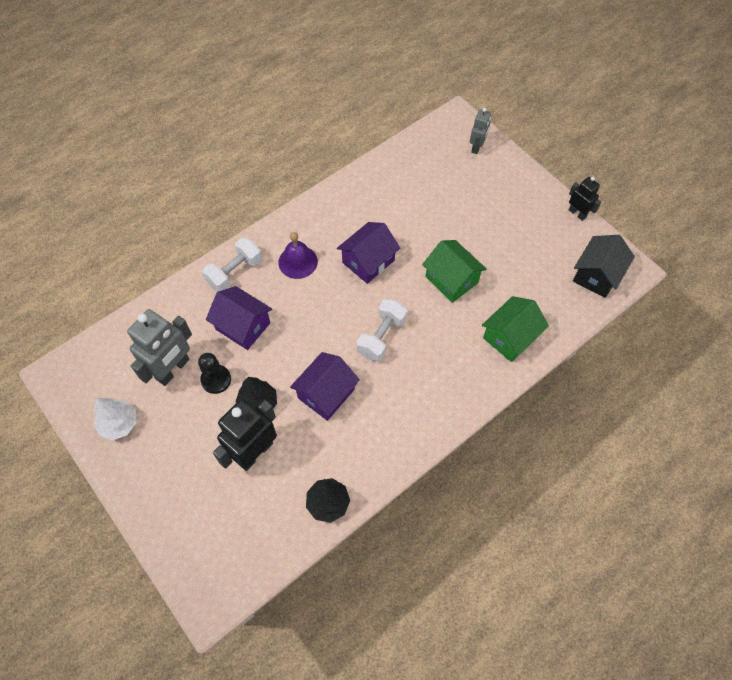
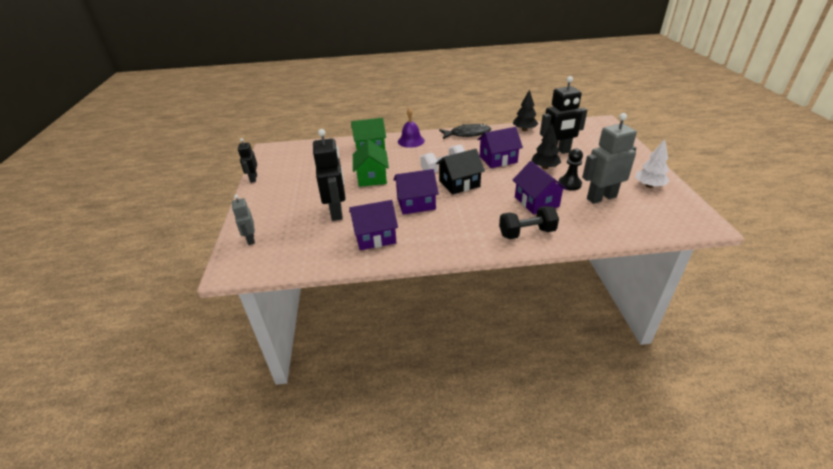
camera: 145 degrees left, 25 degrees down
white dumbbell [202,237,262,292] -> black dumbbell [499,206,559,239]
purple bell [278,232,318,279] -> purple bell moved to [398,108,425,148]
grey robot [470,108,491,154] -> grey robot turned 75 degrees counterclockwise [232,195,255,245]
black house [573,235,635,298] -> black house moved to [436,149,485,195]
none -> black robot [313,129,346,221]
none -> purple house [349,200,398,250]
none -> black fish [439,124,491,139]

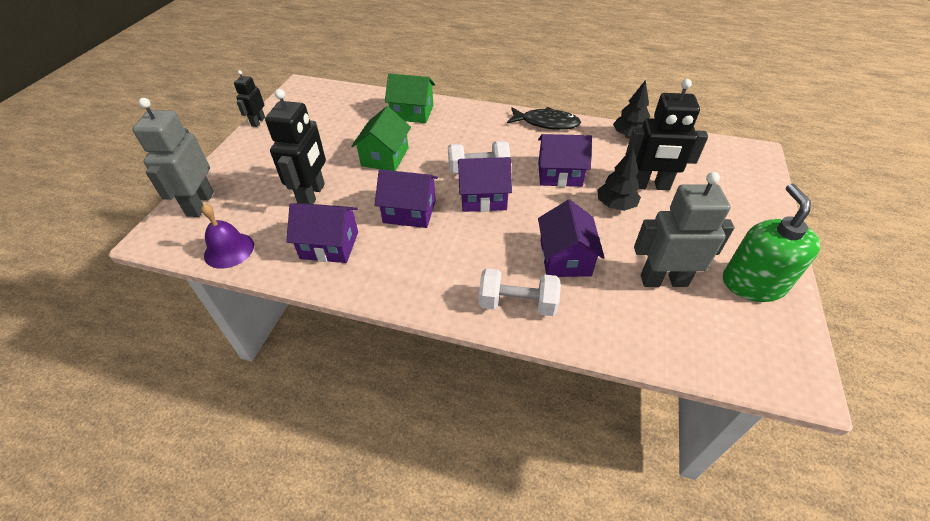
camera: 20 degrees right, 10 degrees up
grey robot [232,195,255,245] -> grey robot [132,98,214,217], size x1.79
purple bell [398,108,425,148] -> purple bell moved to [201,203,254,269]
black house [436,149,485,195] -> purple house [458,157,512,212]
black dumbbell [499,206,559,239] -> white dumbbell [479,268,561,316]
black pawn [558,149,583,191] -> none
white tree [636,140,670,188] -> green soap dispenser [723,183,820,302]

